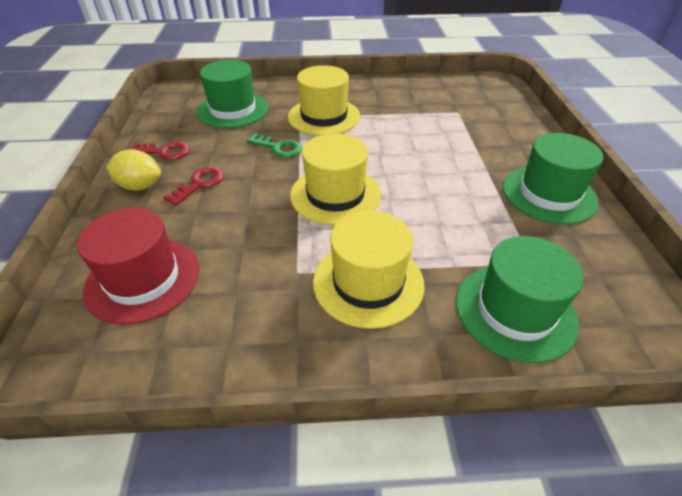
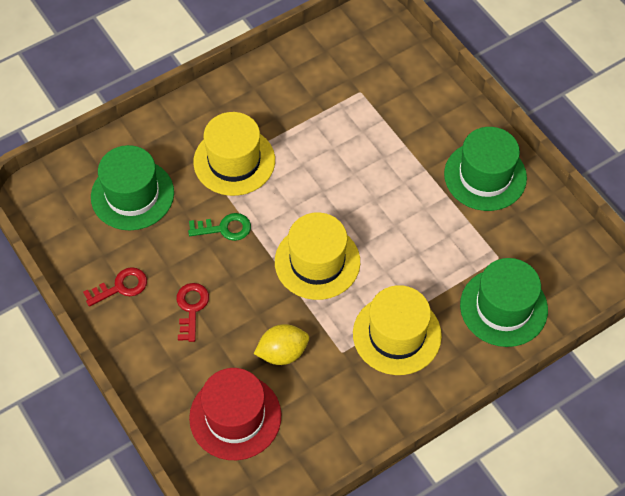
camera: 30 degrees left, 15 degrees up
yellow lemon [106,149,161,191] -> yellow lemon moved to [254,324,309,365]

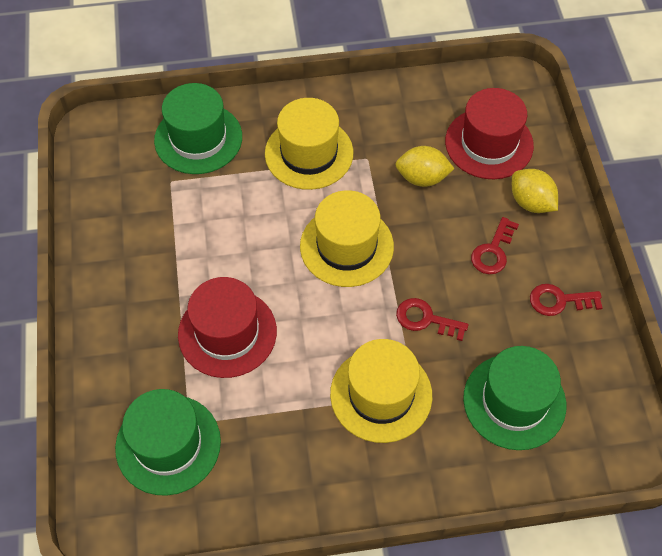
camera: 155 degrees left, 0 degrees up
green key [188,213,251,241] -> red key [396,298,468,341]
green hat [444,127,527,211] -> green hat moved to [115,389,221,496]
none -> red hat [178,277,277,378]
none -> yellow lemon [512,169,558,213]

